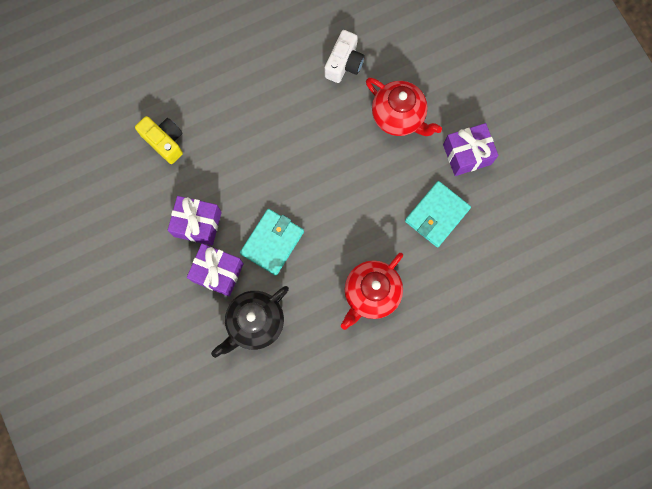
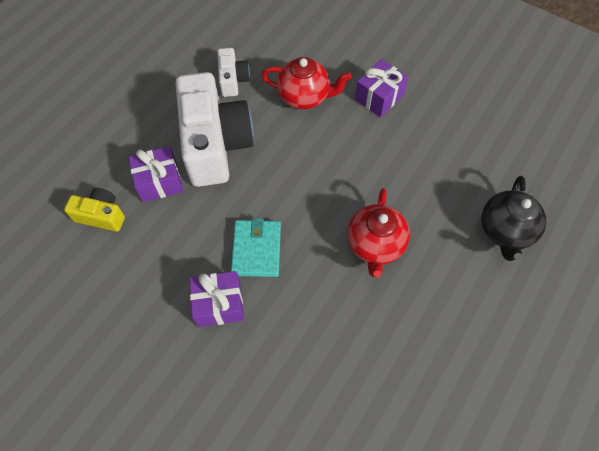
camera: 30 degrees left, 15 degrees down
purple gift [168,196,222,246] -> purple gift moved to [129,146,183,202]
black teapot [211,286,289,358] -> black teapot moved to [482,176,546,261]
turquoise wallet [405,181,471,247] -> none
none -> white camera [175,72,254,187]

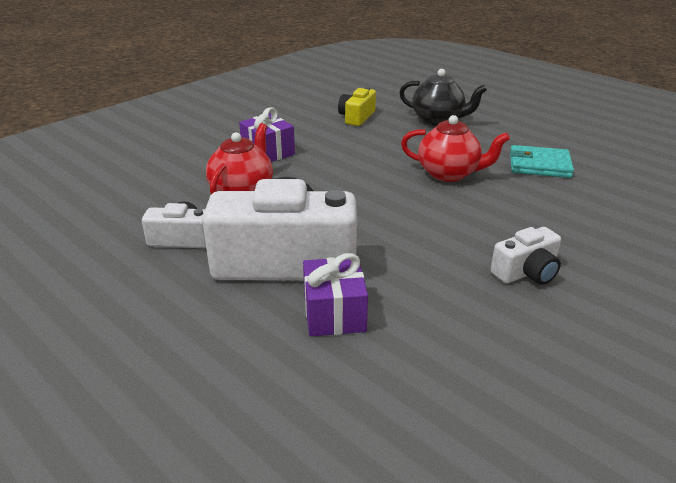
camera: 80 degrees left, 30 degrees down
yellow camera [64,188,125,232] -> yellow camera moved to [338,87,376,126]
purple gift [190,271,244,327] -> white camera [491,227,561,285]
turquoise wallet [231,218,281,277] -> turquoise wallet moved to [510,145,574,178]

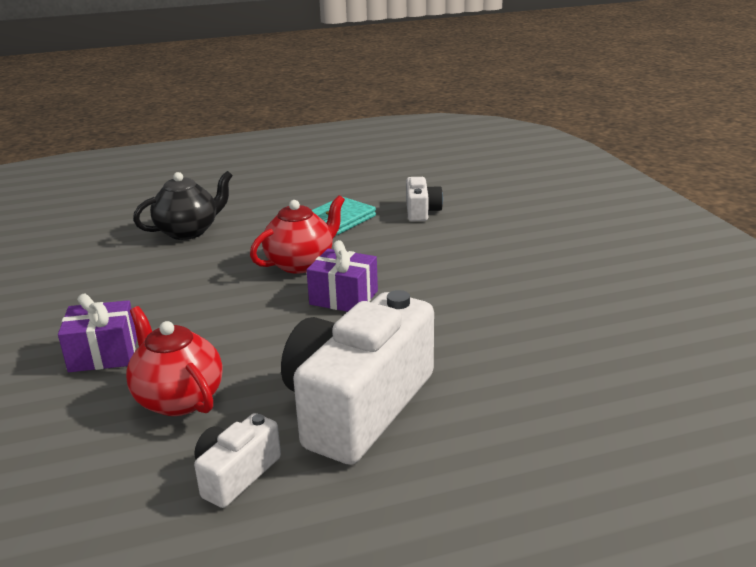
camera: 60 degrees left, 5 degrees down
purple gift [303,253,368,337] -> purple gift moved to [307,240,378,312]
yellow camera [338,87,376,126] -> none
white camera [491,227,561,285] -> white camera moved to [406,177,443,221]

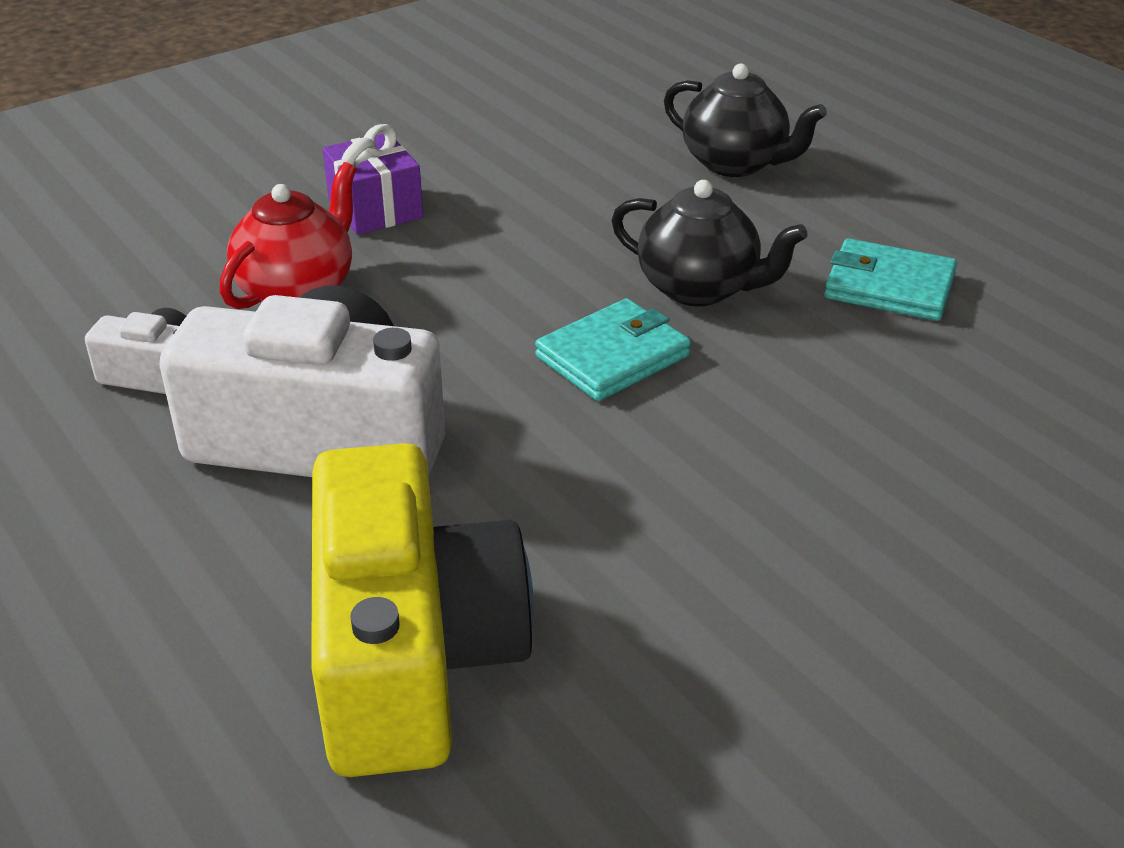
camera: 70 degrees right, 10 degrees up
red teapot [250,195,345,274] -> black teapot [611,180,807,306]
purple gift [307,240,378,312] -> turquoise wallet [535,298,691,401]
white camera [406,177,443,221] -> none
none -> yellow camera [311,443,534,777]

